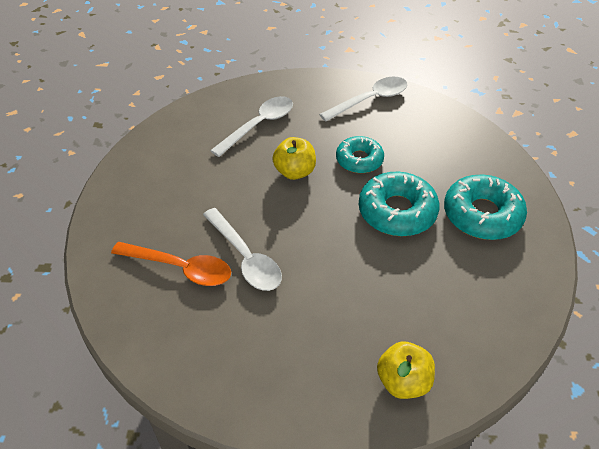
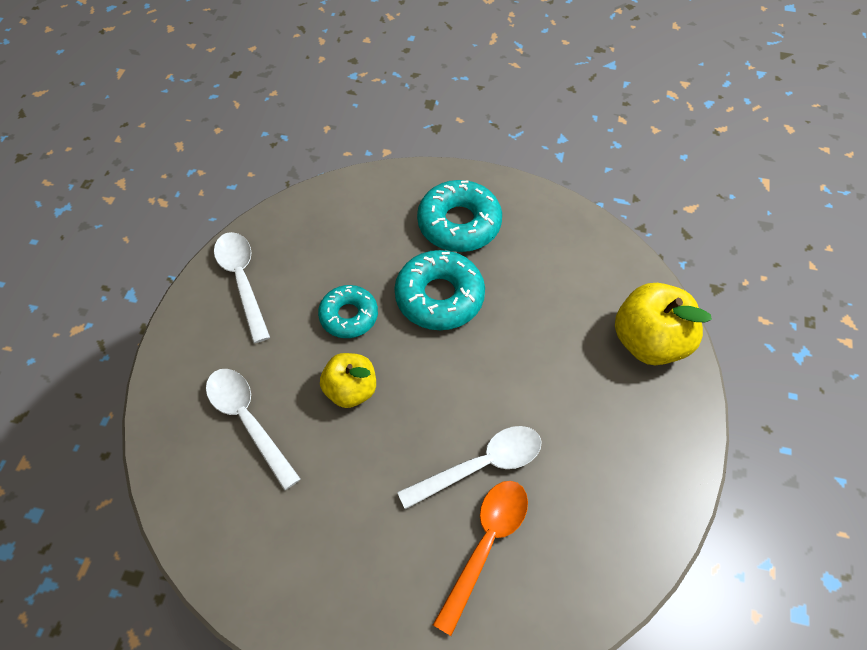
camera: 80 degrees left, 10 degrees up
yellow apple [377,341,435,399] -> yellow apple [615,283,712,365], size x1.54

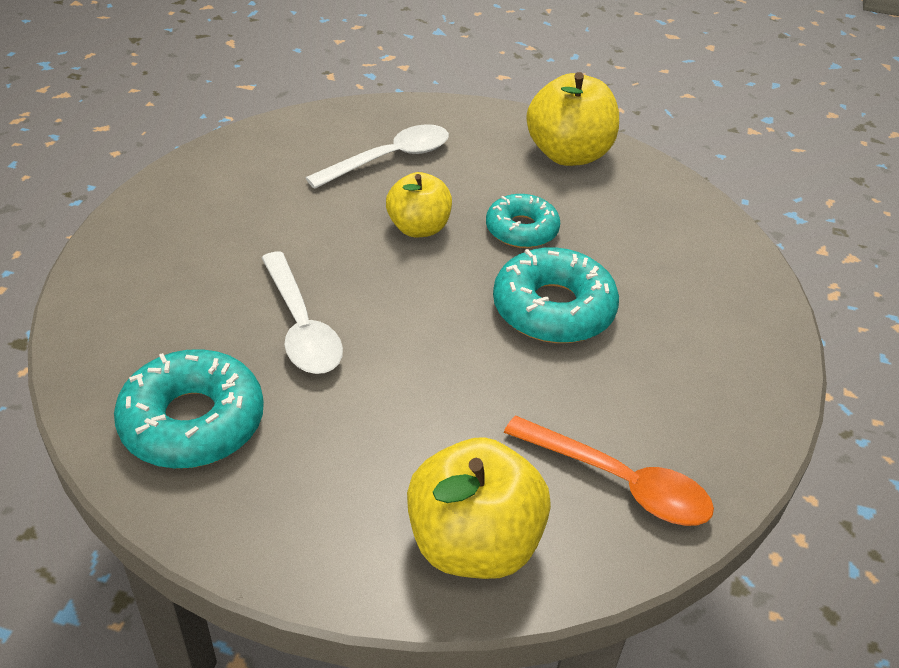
camera: 90 degrees right, 15 degrees down
white spoon [214,232,270,343] -> yellow apple [526,72,619,166]
turquoise donut [417,180,502,252] -> turquoise donut moved to [114,349,264,469]
orange spoon [433,481,528,636] -> orange spoon moved to [504,415,714,526]

